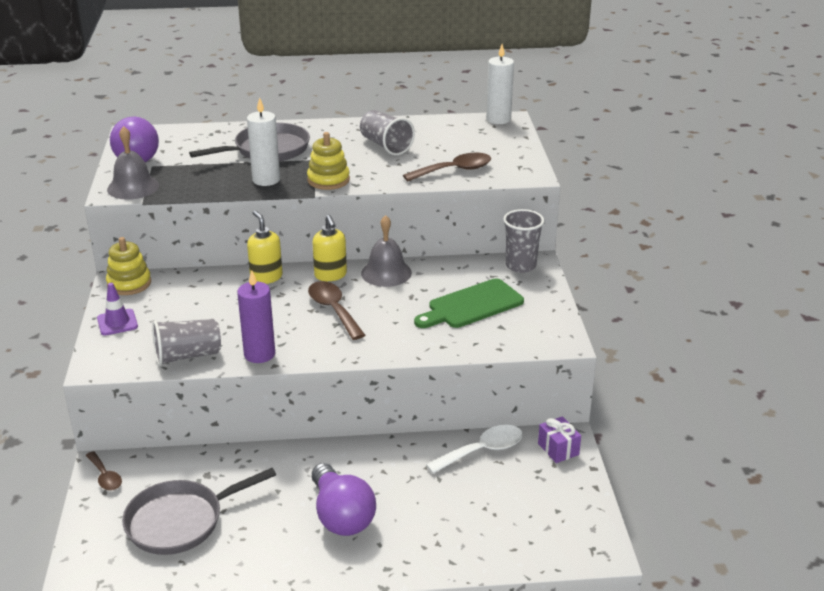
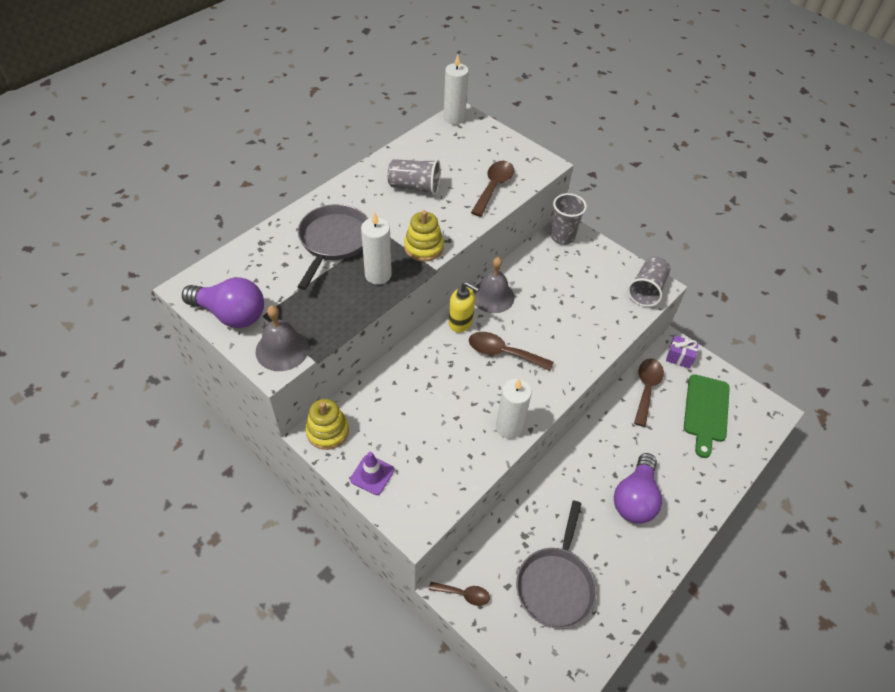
camera: 45 degrees left, 20 degrees up
grey cup [152,319,221,366] -> grey cup moved to [627,256,671,307]
purple candle [237,270,275,363] -> white candle [496,379,532,439]
yellow soap dispenser [247,211,282,284] -> none
purple light bulb [312,463,376,536] -> purple light bulb turned 90 degrees clockwise [614,453,662,524]
green cutting board [414,278,524,328] -> green cutting board moved to [684,374,730,458]
white spoon [426,425,523,474] -> brown spoon [634,358,664,427]

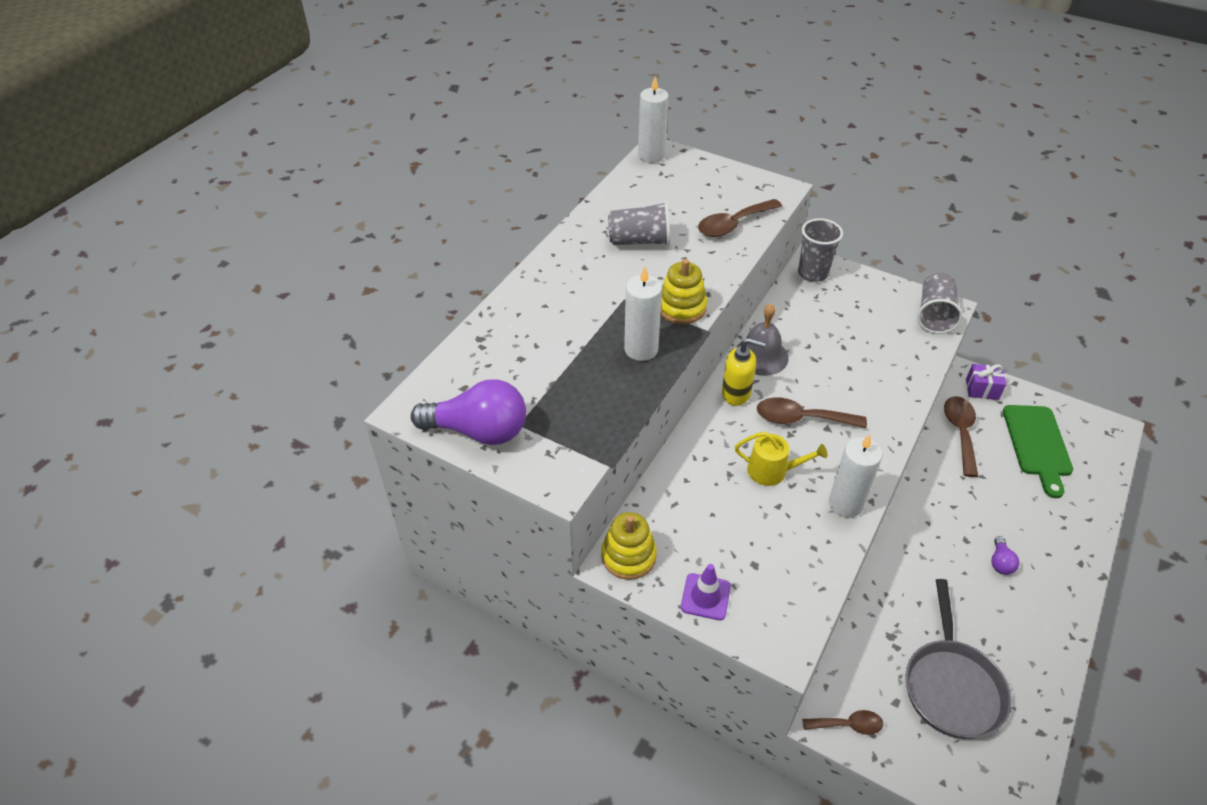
camera: 10 degrees left, 5 degrees down
grey bell [256,305,309,371] -> none
grey pan [298,204,368,290] -> none
brown spoon [471,161,514,217] -> brown spoon turned 135 degrees counterclockwise [698,199,782,237]
purple light bulb [614,453,662,524] -> purple light bulb [991,536,1019,575], size x0.45
none -> yellow watering can [735,432,827,486]

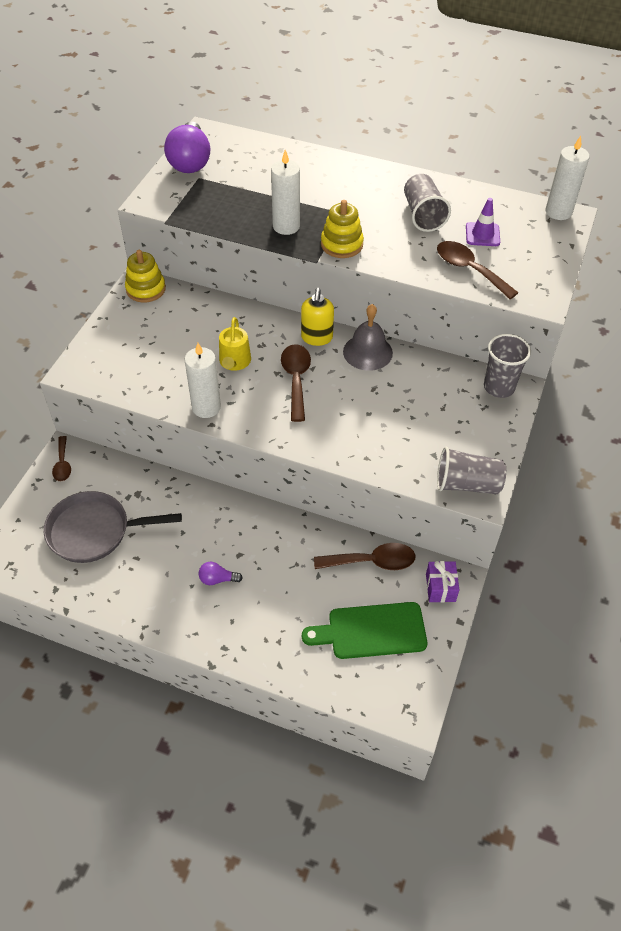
camera: 80 degrees right, 5 degrees up
purple traffic cone [681,564,731,620] -> purple traffic cone moved to [466,198,500,246]

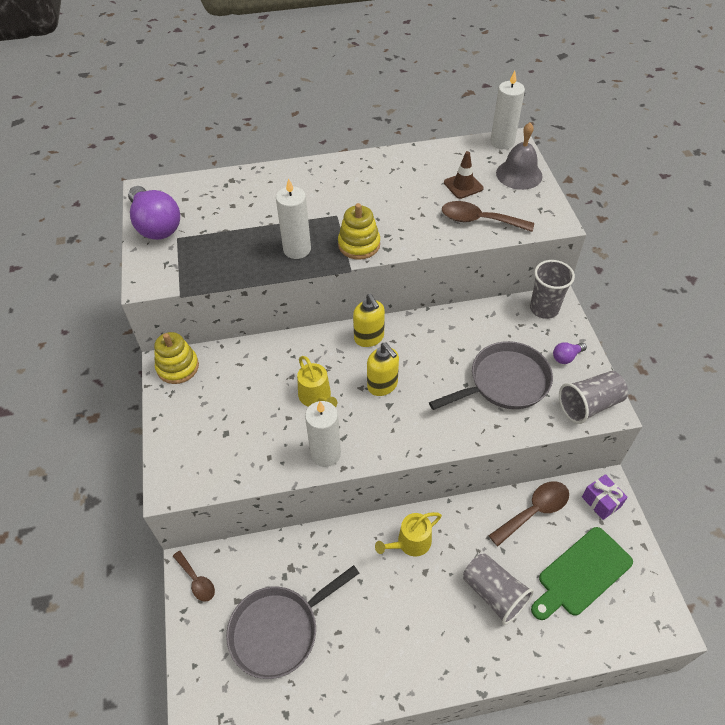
camera: 30 degrees left, 0 degrees up
purple light bulb [199,561,243,585] -> purple light bulb moved to [553,342,587,364]
brown spoon [281,344,311,422] -> yellow soap dispenser [367,343,399,396]
grey bell [343,304,393,371] -> grey bell moved to [496,122,543,190]
grey cup [404,174,451,232] -> grey cup moved to [463,554,534,625]
purple traffic cone [466,198,500,246] -> brown traffic cone [444,151,484,199]
none -> yellow watering can [375,512,442,556]
none -> grey pan [429,341,553,410]

